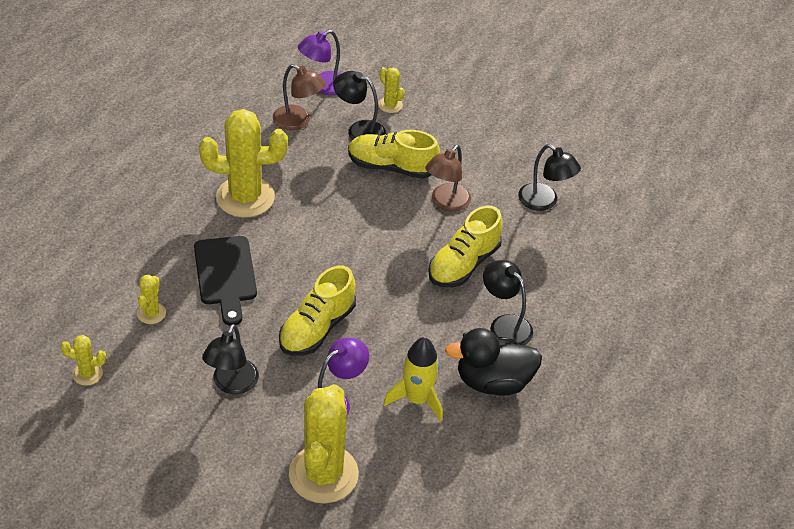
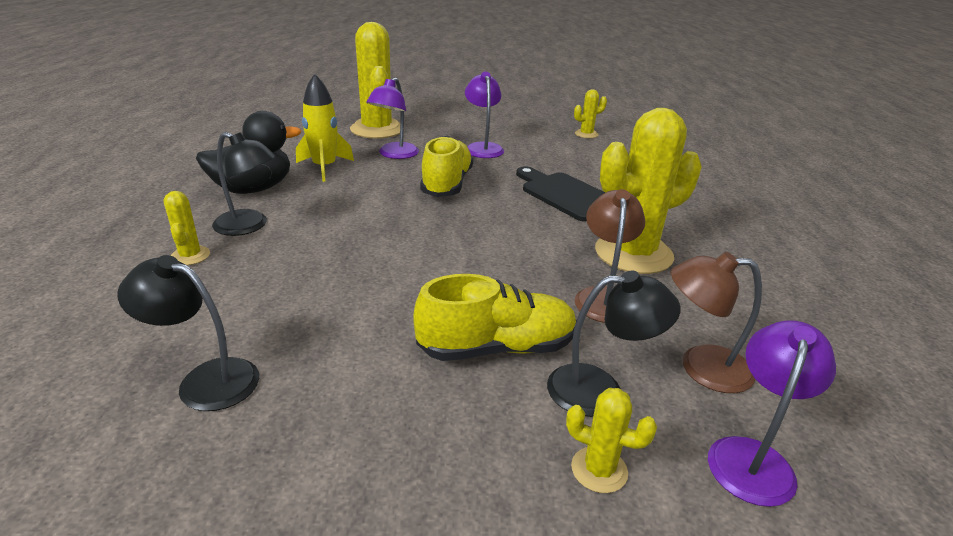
camera: 155 degrees right, 15 degrees down
yellow cactus [137,275,166,324] -> yellow cactus moved to [164,191,210,265]
black lamp [202,324,259,394] -> purple lamp [465,72,504,158]
brown lamp [425,145,471,212] -> brown lamp moved to [574,189,645,323]
yellow shoe [428,205,503,287] -> none

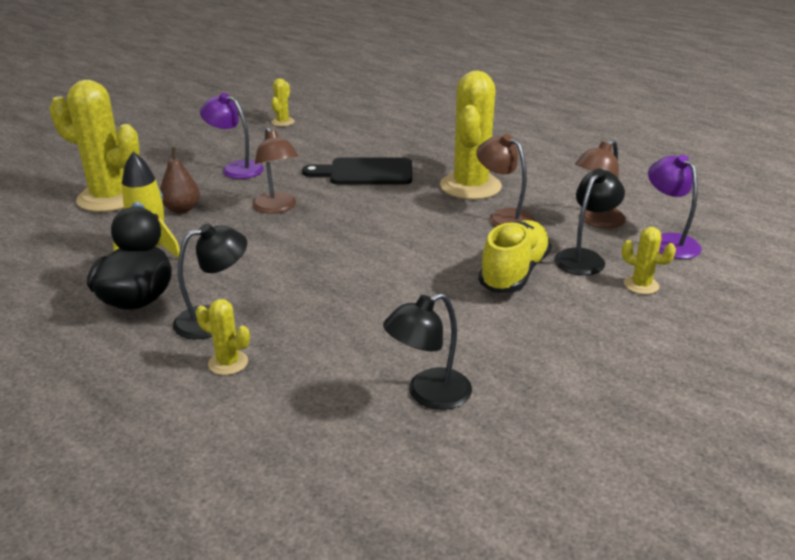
camera: 50 degrees left, 0 degrees up
purple lamp [366,77,419,159] -> brown pear [160,147,200,213]
yellow shoe [420,136,474,197] -> brown lamp [252,128,298,214]
yellow cactus [566,388,657,493] -> yellow cactus turned 60 degrees clockwise [622,227,676,294]

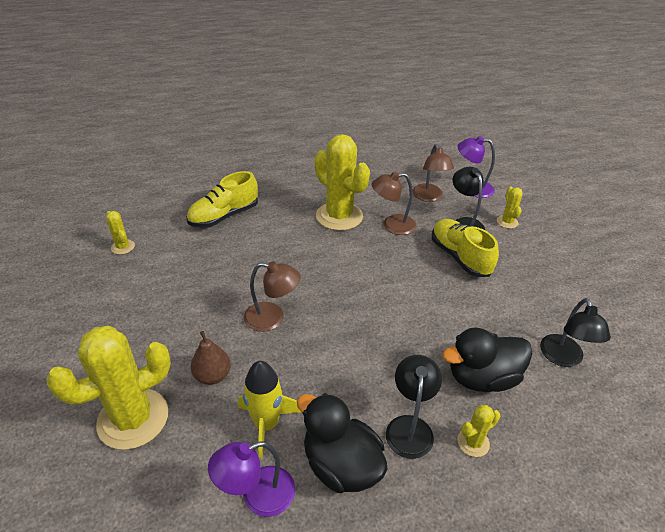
camera: 55 degrees left, 10 degrees up
purple lamp [200,93,264,179] -> purple lamp moved to [208,441,295,517]
black cutting board [302,157,412,184] -> none
yellow cactus [622,227,676,294] -> yellow cactus turned 75 degrees counterclockwise [497,187,522,229]
none -> yellow shoe [187,171,258,228]
none -> black duck [442,328,533,392]

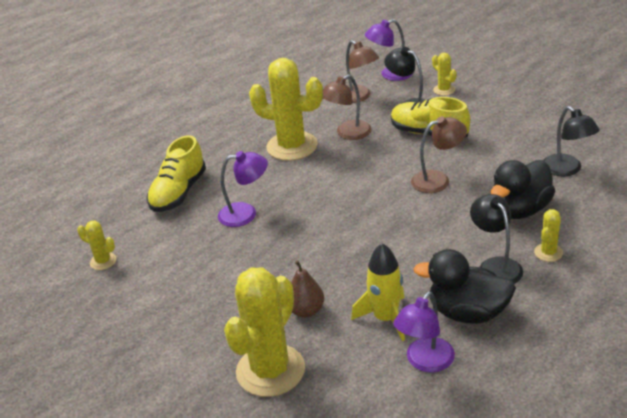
camera: 25 degrees left, 5 degrees down
brown lamp [244,261,301,332] -> brown lamp moved to [411,116,467,193]
none -> purple lamp [218,151,268,227]

